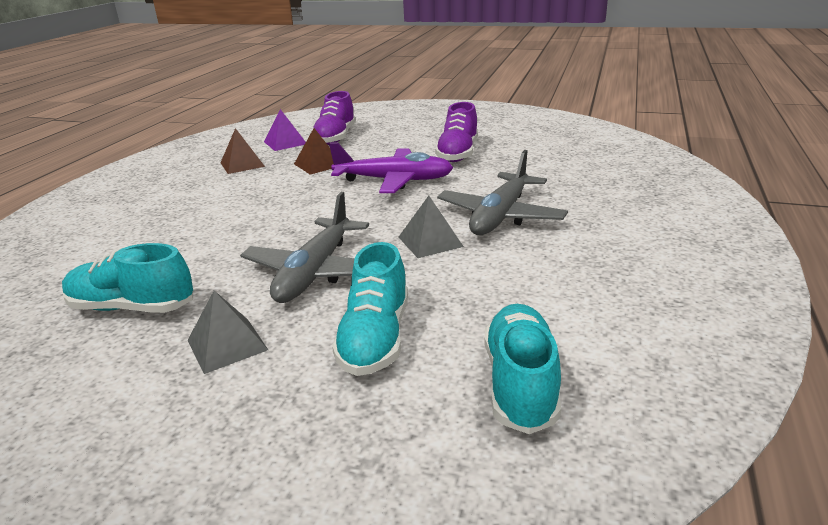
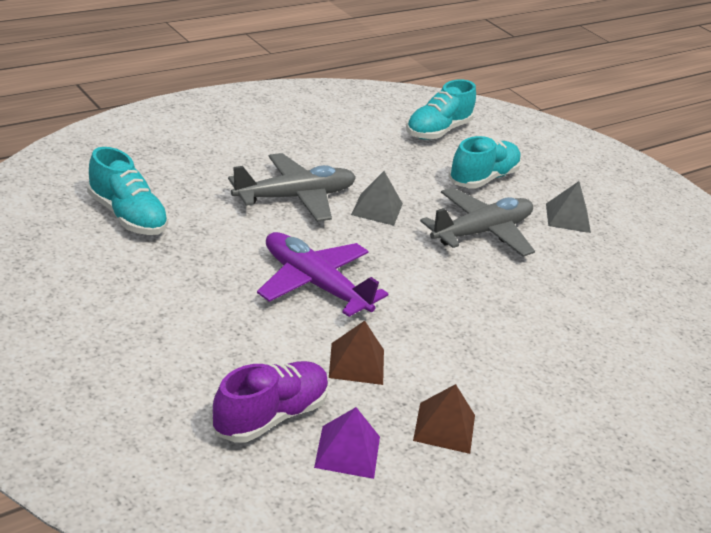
camera: 150 degrees left, 5 degrees up
turquoise shoe [62,243,193,313] -> turquoise shoe moved to [87,147,168,235]
purple shoe [435,102,478,162] -> none

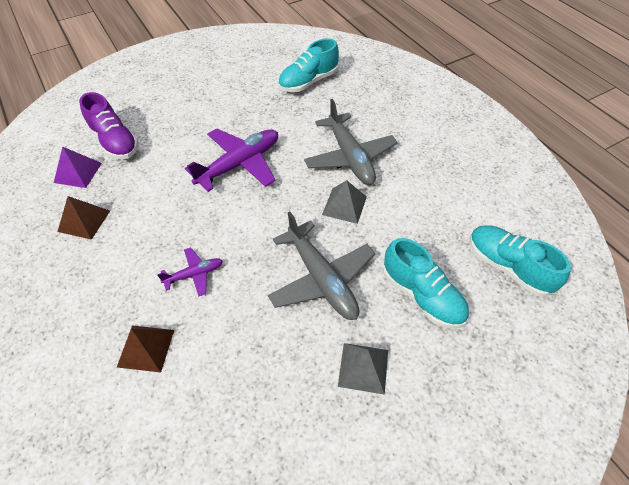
camera: 100 degrees right, 20 degrees up
brown pyramid [329,321,384,385] -> brown pyramid moved to [117,325,174,373]
none -> purple plane [157,247,223,296]

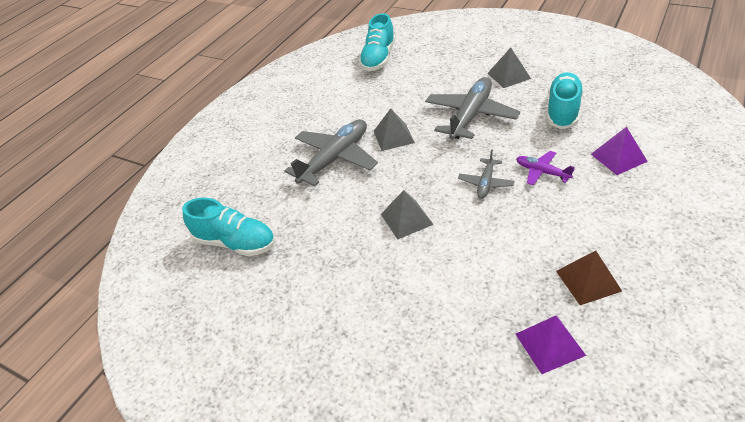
camera: 115 degrees left, 10 degrees down
purple shoe [79,92,139,159] -> none
brown pyramid [117,325,174,373] -> purple pyramid [591,127,648,175]
purple plane [185,128,278,192] -> grey pyramid [381,190,434,240]
turquoise shoe [383,238,469,329] -> turquoise shoe moved to [547,72,584,129]
none -> grey plane [458,149,515,199]

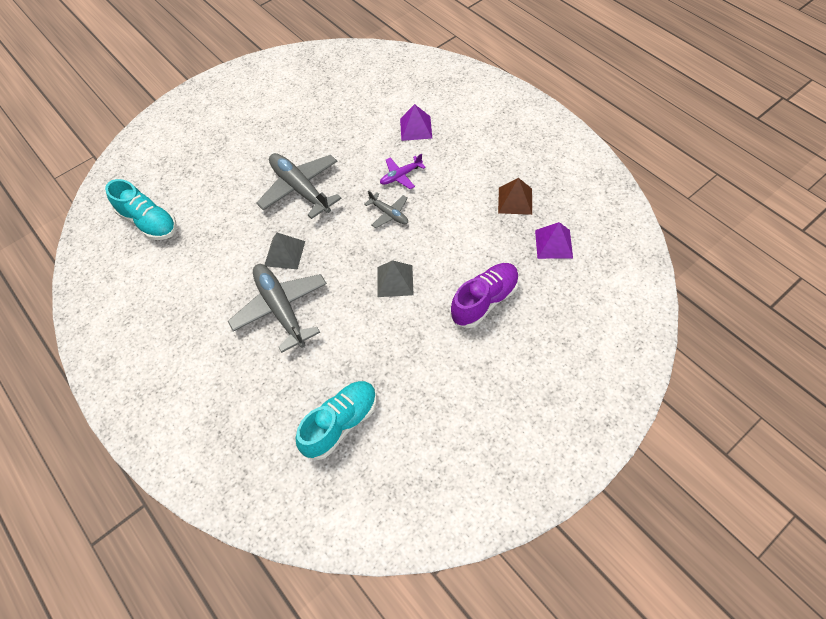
camera: 70 degrees left, 15 degrees up
grey pyramid [487,48,531,88] -> none
turquoise shoe [547,72,584,129] -> none
none -> purple shoe [450,263,519,328]

